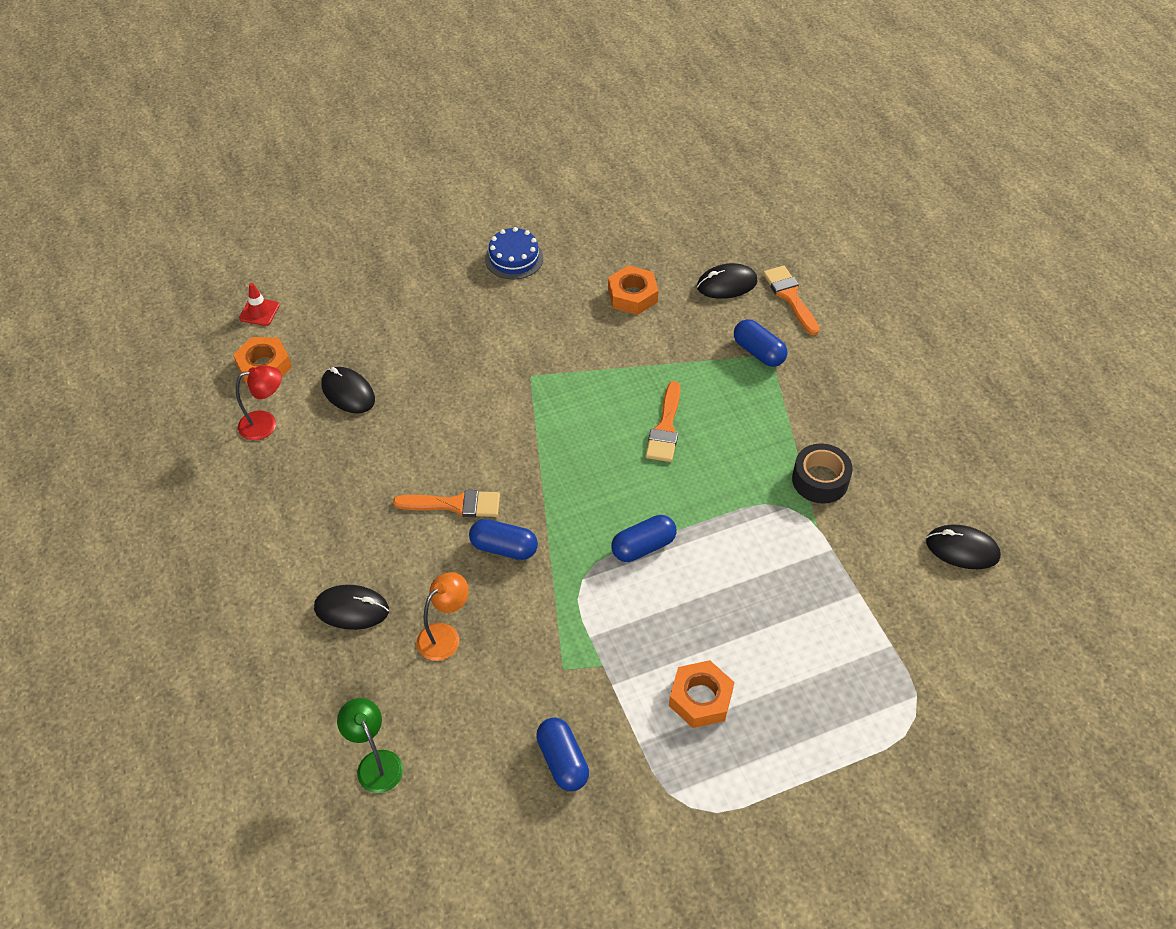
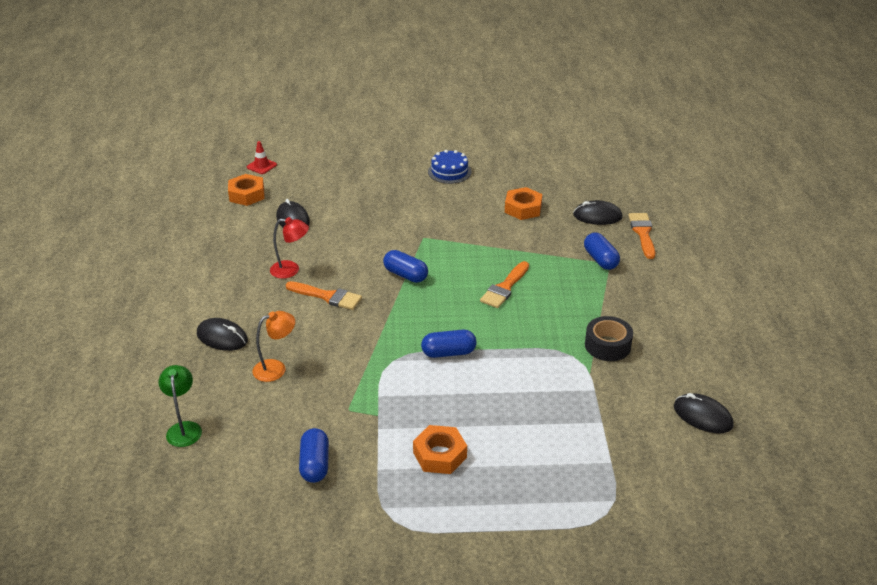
camera: 20 degrees right, 15 degrees down
red lamp [236,365,282,440] -> red lamp moved to [270,217,309,279]
blue capsule [469,519,538,560] -> blue capsule moved to [383,250,428,283]

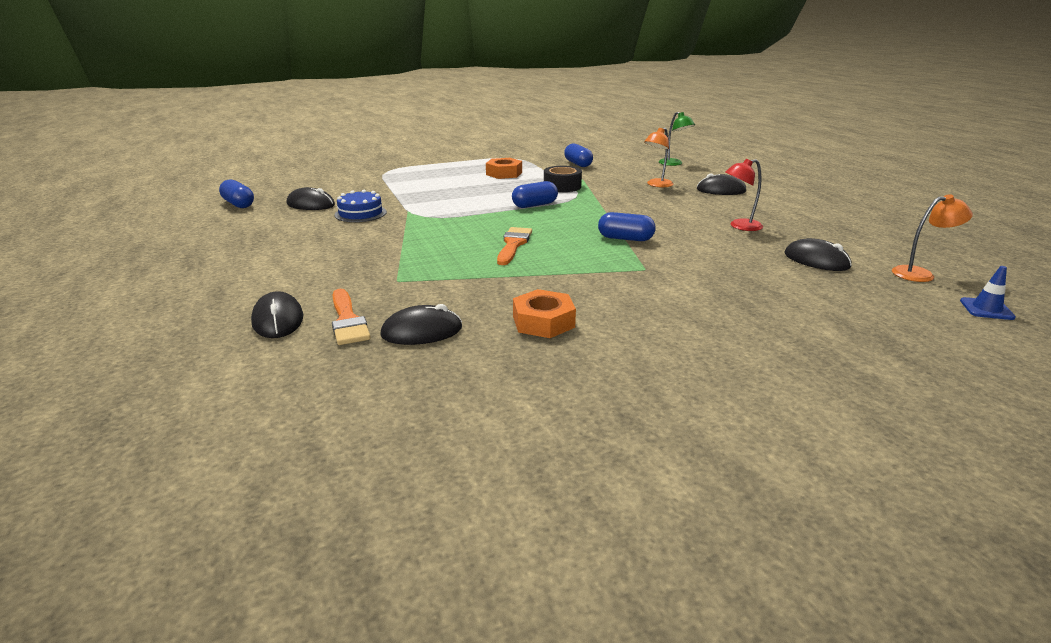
camera: 160 degrees right, 10 degrees down
orange nut [228,174,265,206] -> orange lamp [892,194,973,282]
red traffic cone [247,141,277,174] -> blue traffic cone [960,266,1016,320]
orange brush [286,281,362,310] -> none
blue cake [428,150,472,184] -> blue cake moved to [334,190,387,222]
blue capsule [584,232,620,270] -> blue capsule moved to [219,180,254,208]
black tape [585,316,633,361] -> black tape moved to [544,166,582,192]
none -> black mouse [251,291,303,338]

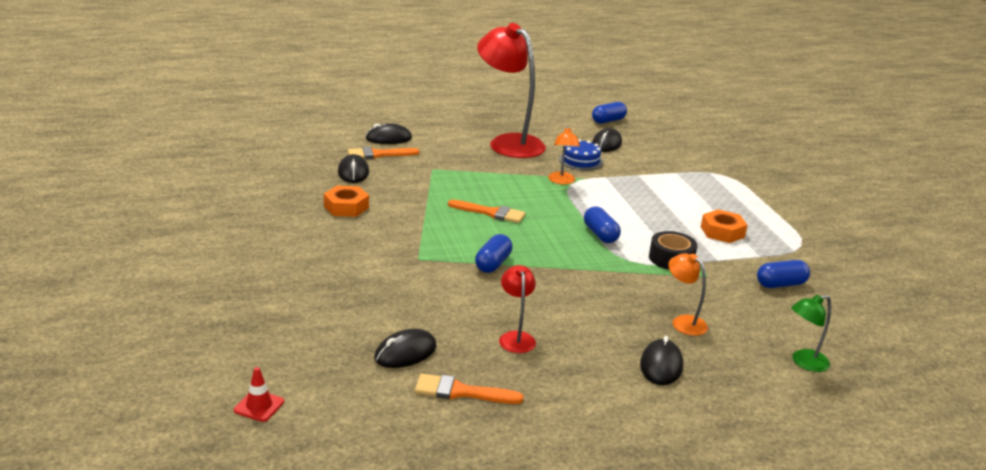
camera: 95 degrees right, 0 degrees up
orange lamp [892,194,973,282] -> orange lamp moved to [548,126,580,184]
blue traffic cone [960,266,1016,320] -> red traffic cone [234,367,284,422]
none -> orange brush [415,374,524,404]
none -> red lamp [477,23,546,158]

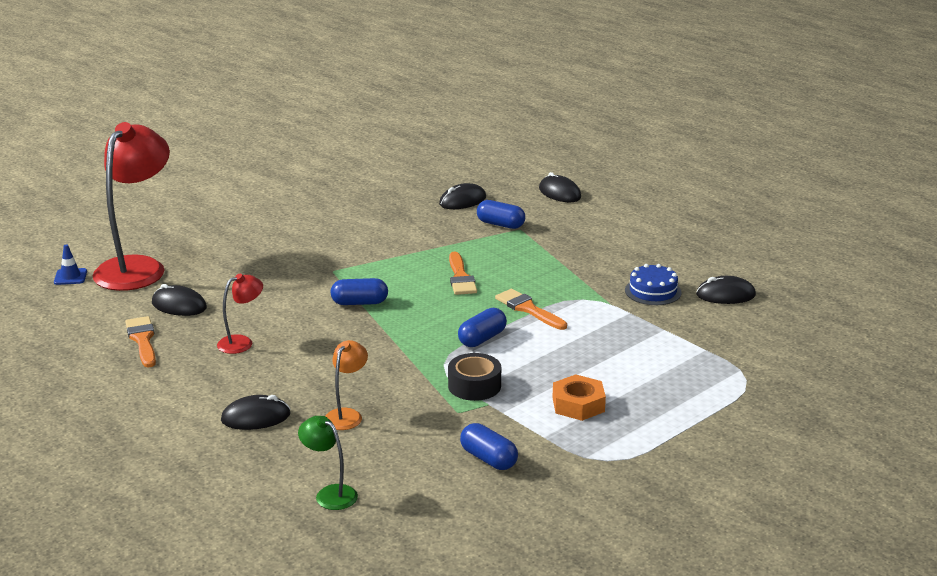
camera: 65 degrees right, 0 degrees up
red traffic cone [234,367,284,422] -> blue traffic cone [54,244,87,285]
orange nut [324,186,369,217] -> none
orange brush [348,147,419,159] -> orange brush moved to [495,289,567,330]
red lamp [477,23,546,158] -> red lamp moved to [93,122,170,291]
orange lamp [548,126,580,184] -> none
blue capsule [592,102,627,124] -> blue capsule moved to [477,200,525,229]

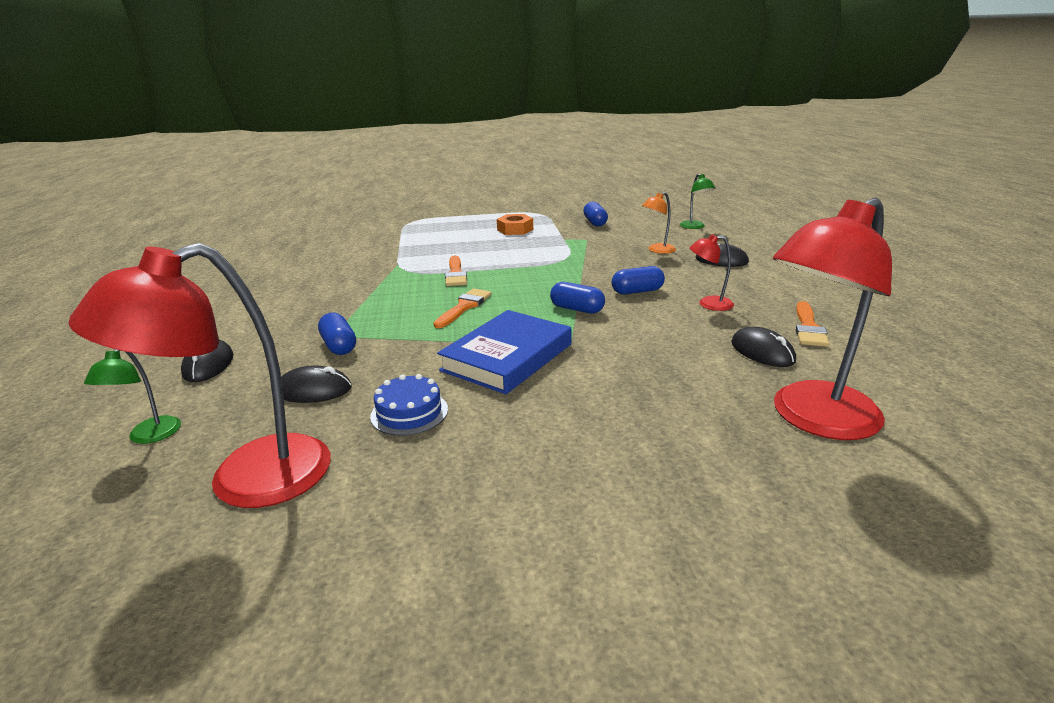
camera: 145 degrees left, 0 degrees up
blue traffic cone [54,244,87,285] -> none
black tape [448,353,501,401] -> none
blue capsule [458,308,507,347] -> blue capsule moved to [612,266,665,294]
blue cake [625,264,682,305] -> blue cake moved to [370,374,448,436]
black mouse [696,276,756,304] -> none
none -> red lamp [68,243,331,508]
none -> green lamp [84,349,181,444]
none -> blue book [437,310,571,394]

